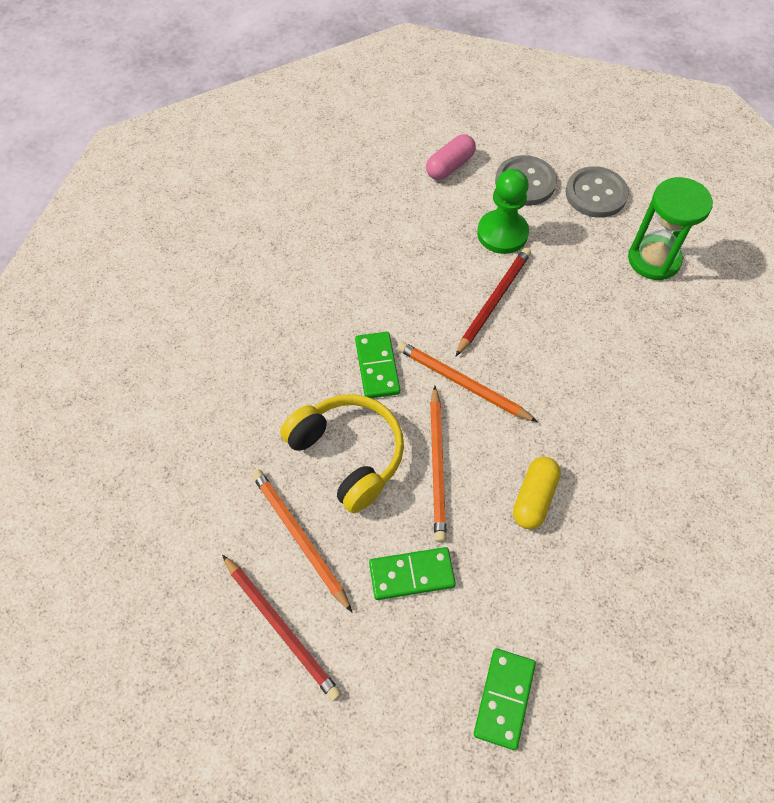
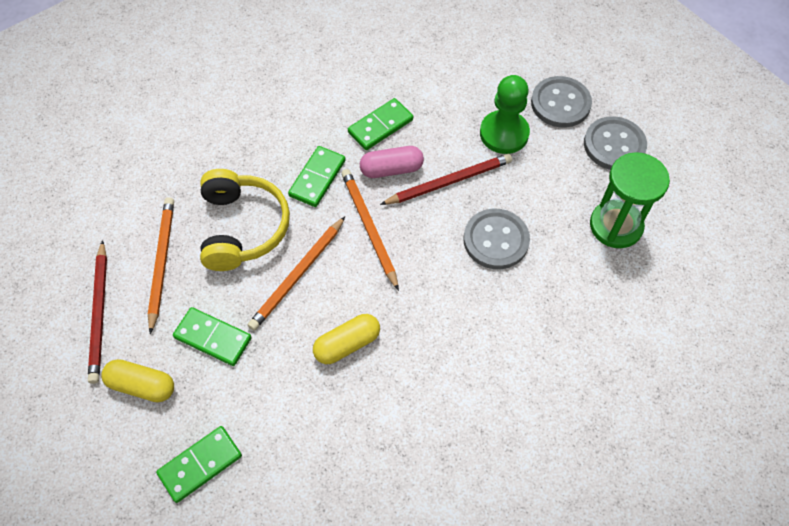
camera: 35 degrees right, 0 degrees up
pink capsule [426,134,476,180] -> pink capsule moved to [360,146,424,178]
none -> yellow capsule [101,359,174,402]
none -> green domino [348,98,413,150]
none -> grey button [464,209,530,269]

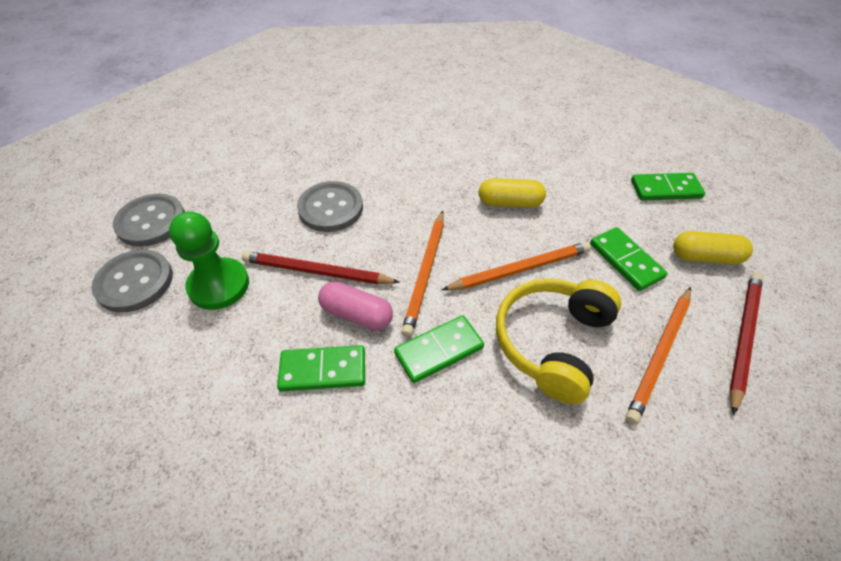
camera: 145 degrees left, 10 degrees down
yellow capsule [101,359,174,402] -> yellow capsule turned 45 degrees counterclockwise [673,231,753,265]
green hourglass [590,152,670,248] -> none

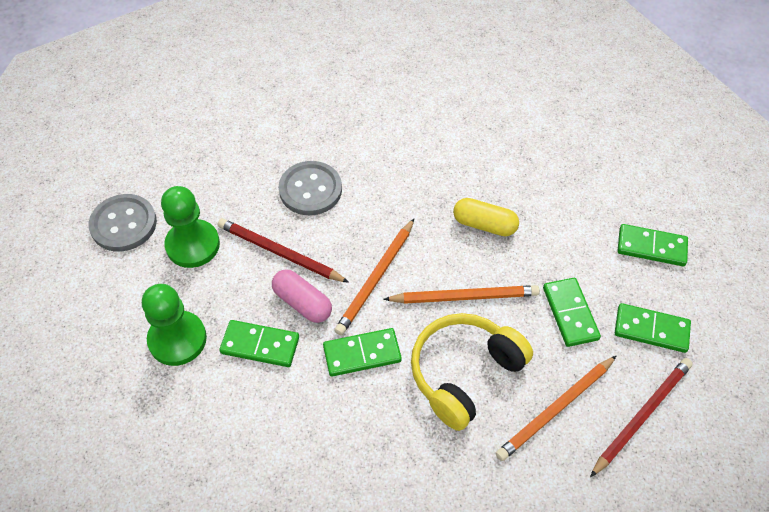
camera: 15 degrees right, 5 degrees up
grey button [113,194,185,247] -> none
yellow capsule [673,231,753,265] -> green domino [615,303,691,353]
none -> green pawn [142,284,207,366]

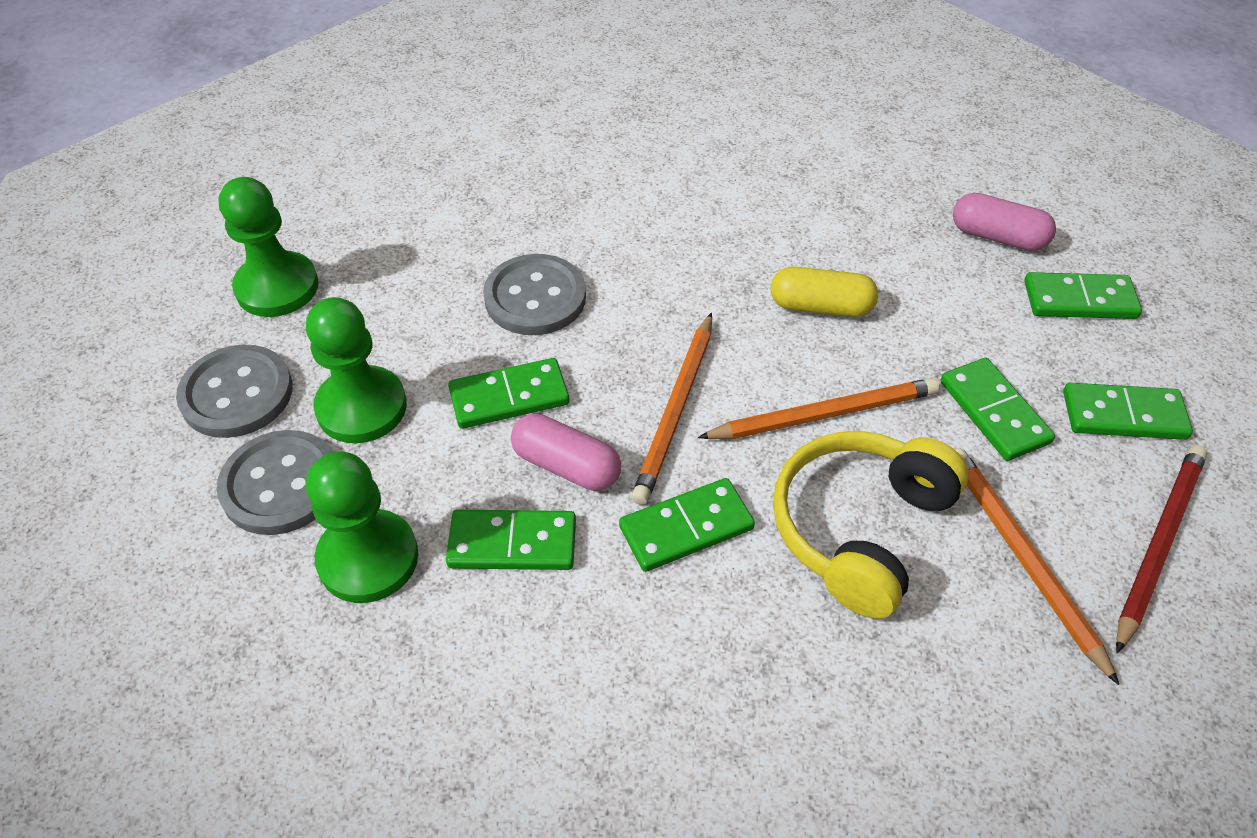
camera: 10 degrees left, 5 degrees down
red pencil [218,218,349,283] -> green domino [448,358,569,429]
orange pencil [495,356,616,461] -> orange pencil turned 120 degrees clockwise [955,448,1119,685]
none -> grey button [217,430,333,535]
none -> green pawn [219,177,319,317]
none -> pink capsule [953,193,1056,251]

